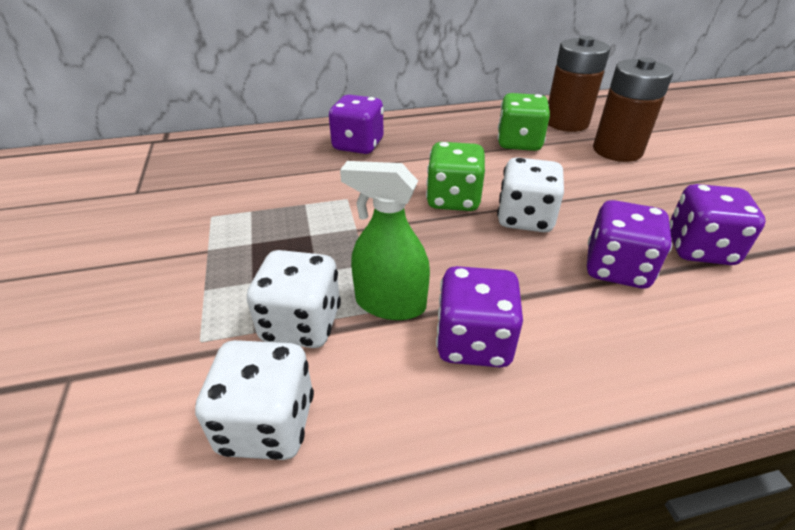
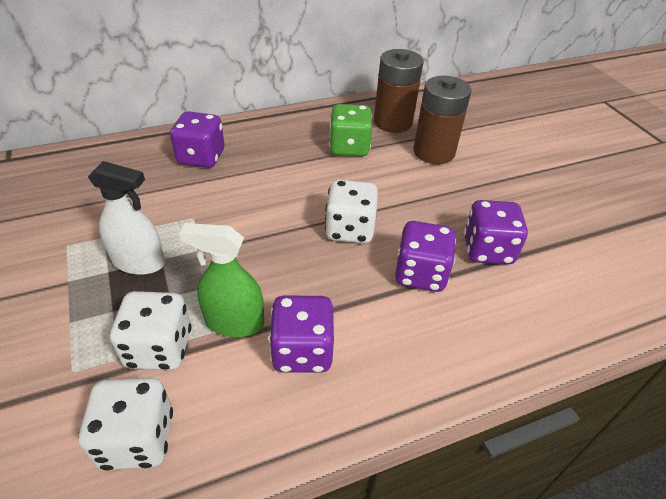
camera: 10 degrees left, 5 degrees up
green dice [426,142,485,211] -> none
none -> white spray bottle [88,161,165,275]

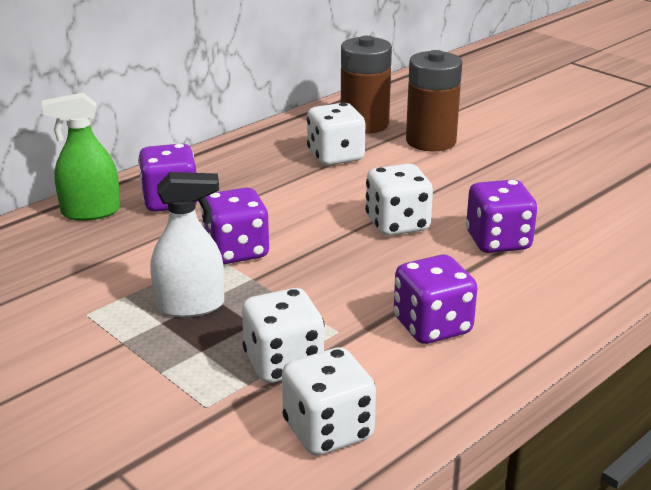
camera: 20 degrees left, 15 degrees down
green spray bottle [179,223,264,337] -> green spray bottle moved to [42,93,120,221]
green dice [329,104,372,156] -> white dice [307,103,365,165]
purple dice [464,200,528,264] -> purple dice moved to [200,187,269,264]

